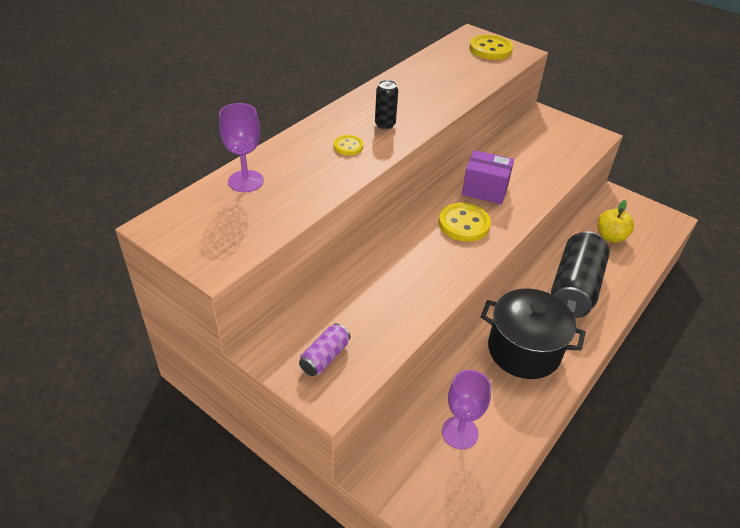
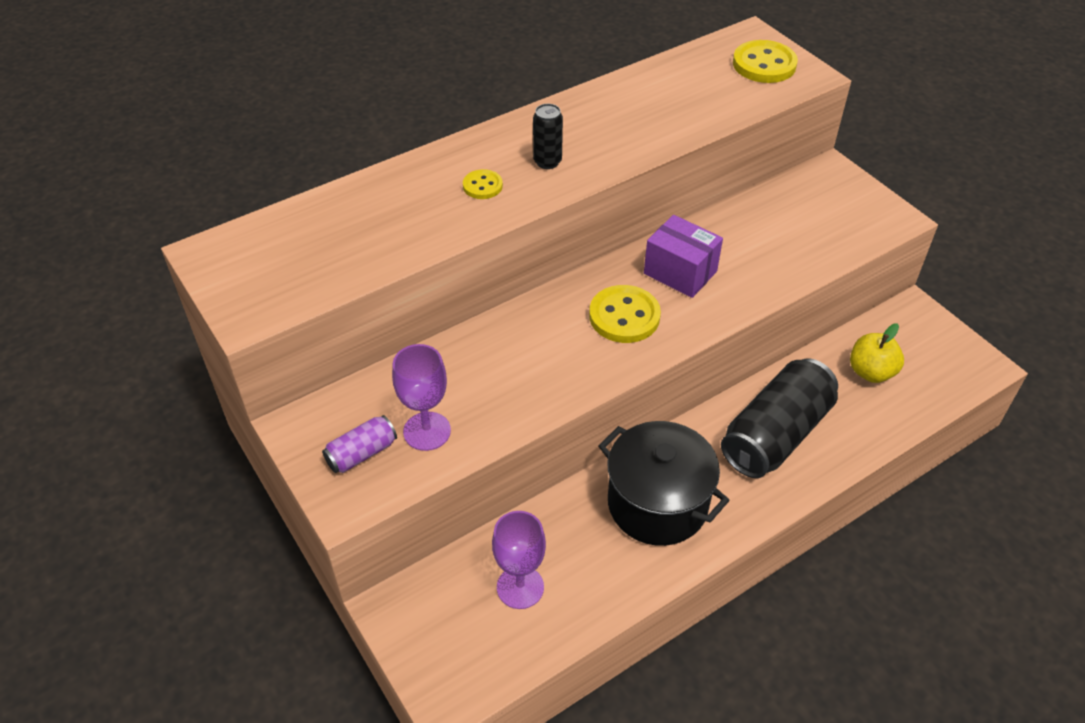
camera: 20 degrees right, 5 degrees up
purple goblet [219,103,264,192] -> purple goblet moved to [392,344,451,451]

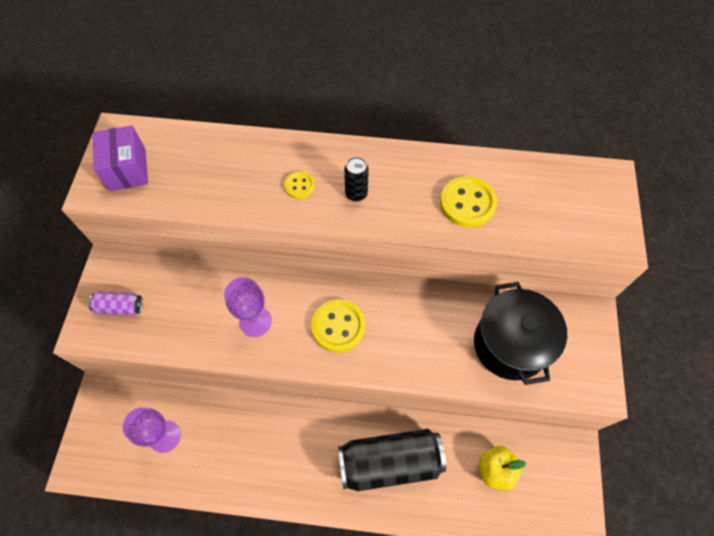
camera: 40 degrees right, 15 degrees up
purple goblet [392,344,451,451] -> purple goblet moved to [224,277,272,337]
black pot [599,421,730,546] -> black pot moved to [474,282,567,385]
purple box [644,215,723,298] -> purple box moved to [93,125,148,191]
yellow button [733,40,798,83] -> yellow button moved to [440,176,497,228]

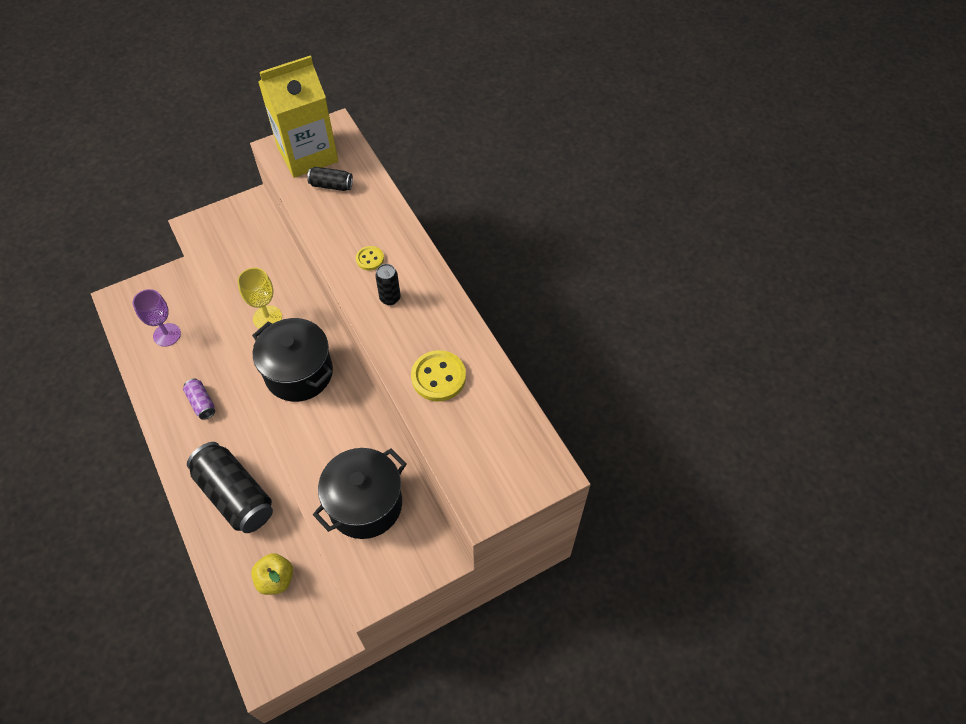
camera: 55 degrees right, 5 degrees down
purple can [88,292,143,315] -> purple can moved to [183,378,215,420]
purple box [93,125,148,191] -> yellow carton [258,55,338,178]
purple goblet [224,277,272,337] -> yellow goblet [237,268,282,329]
yellow button [311,299,365,353] -> black pot [252,318,333,402]
none -> black can [307,167,353,191]

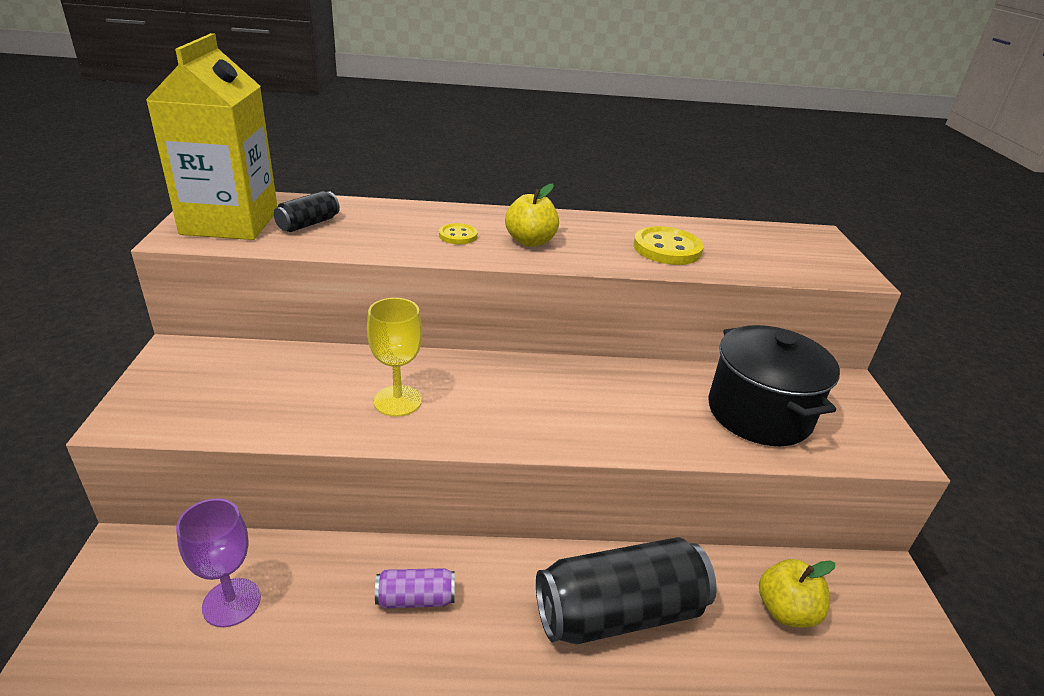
camera: 65 degrees left, 25 degrees down
black pot [252,318,333,402] -> none
black can [375,264,401,305] -> yellow apple [505,184,559,247]

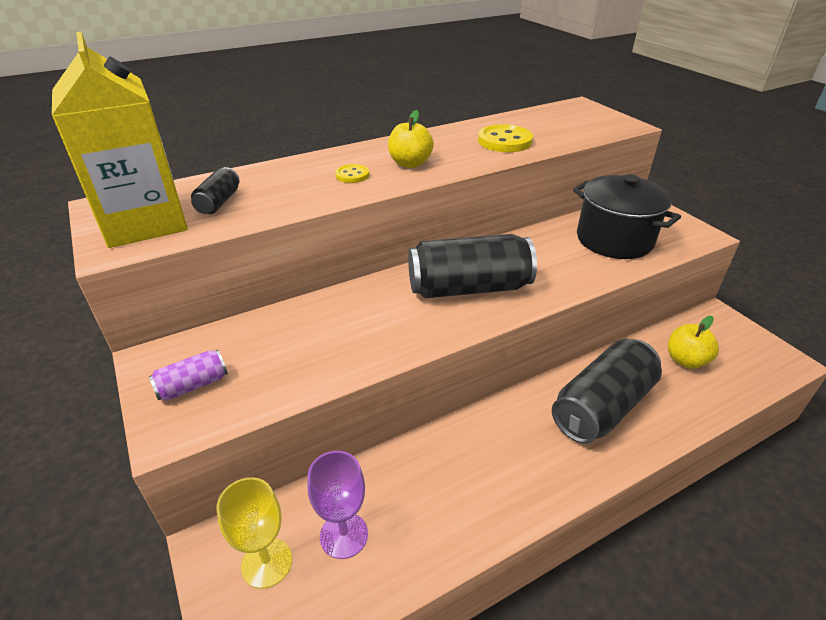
camera: 25 degrees left, 5 degrees up
yellow goblet [367,298,422,417] -> yellow goblet moved to [217,477,292,589]
purple can [375,568,455,609] -> purple can moved to [149,350,228,401]
none -> black can [408,234,537,298]

